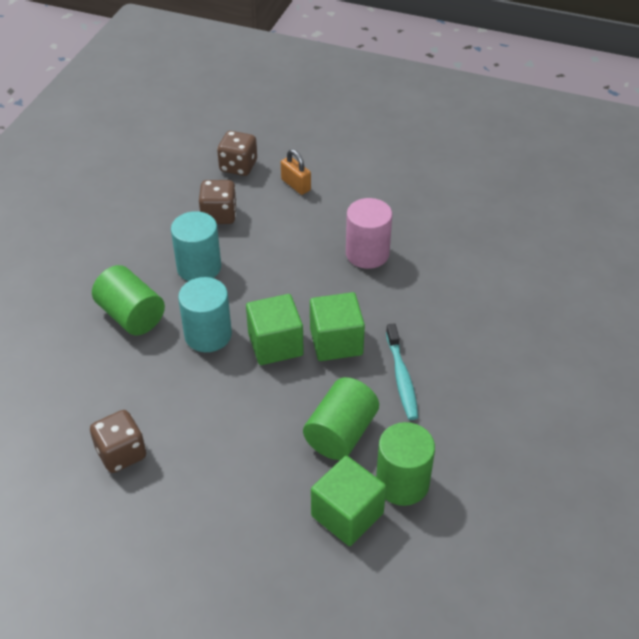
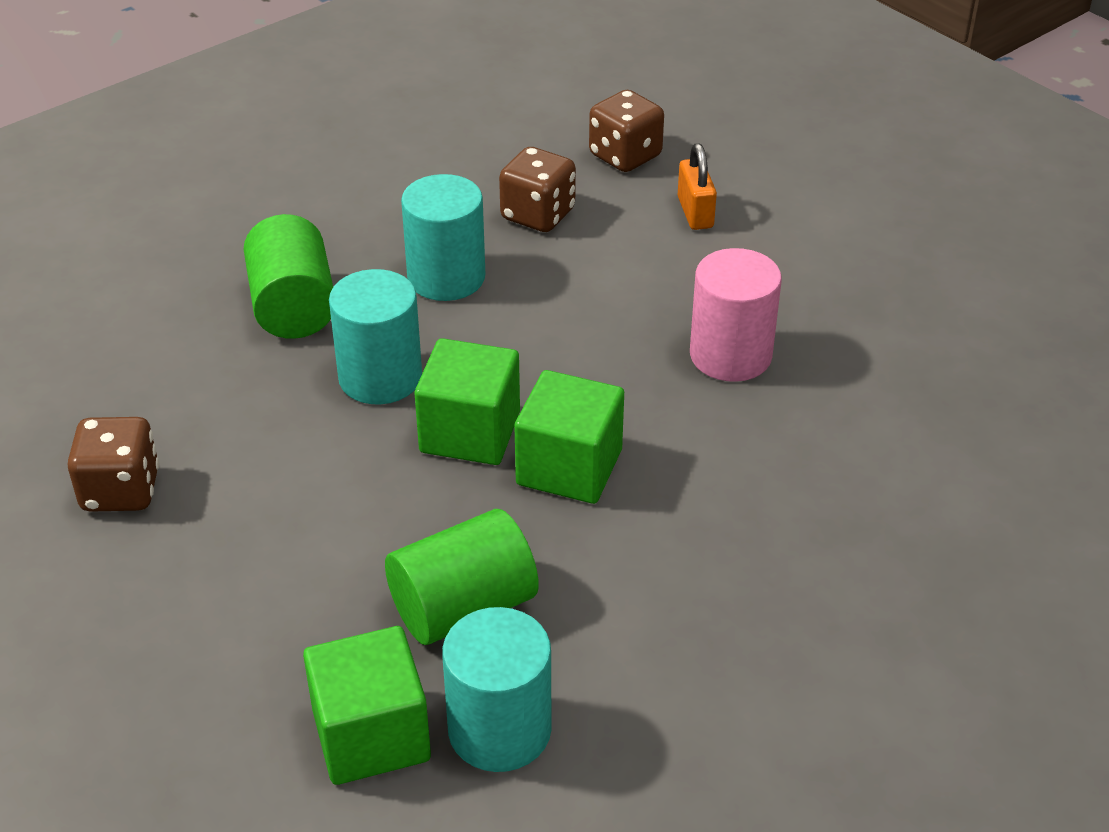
camera: 30 degrees right, 5 degrees down
green cylinder [376,422,435,506] -> turquoise cylinder [442,607,551,772]
turquoise toothbrush [386,323,418,420] -> none

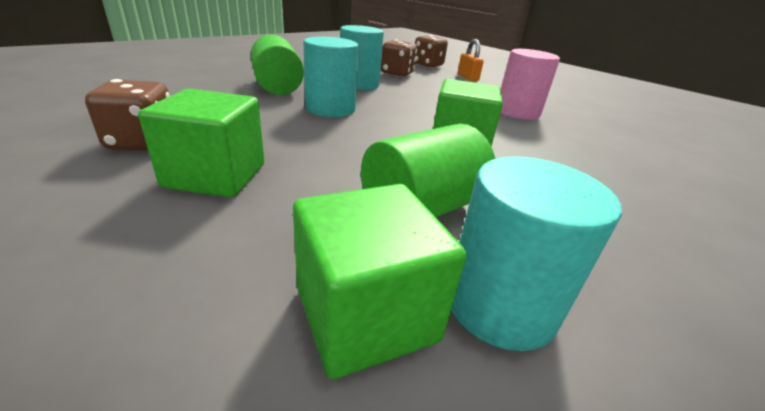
camera: 10 degrees left, 10 degrees down
green cube [415,338,520,465] -> green cube moved to [138,88,264,198]

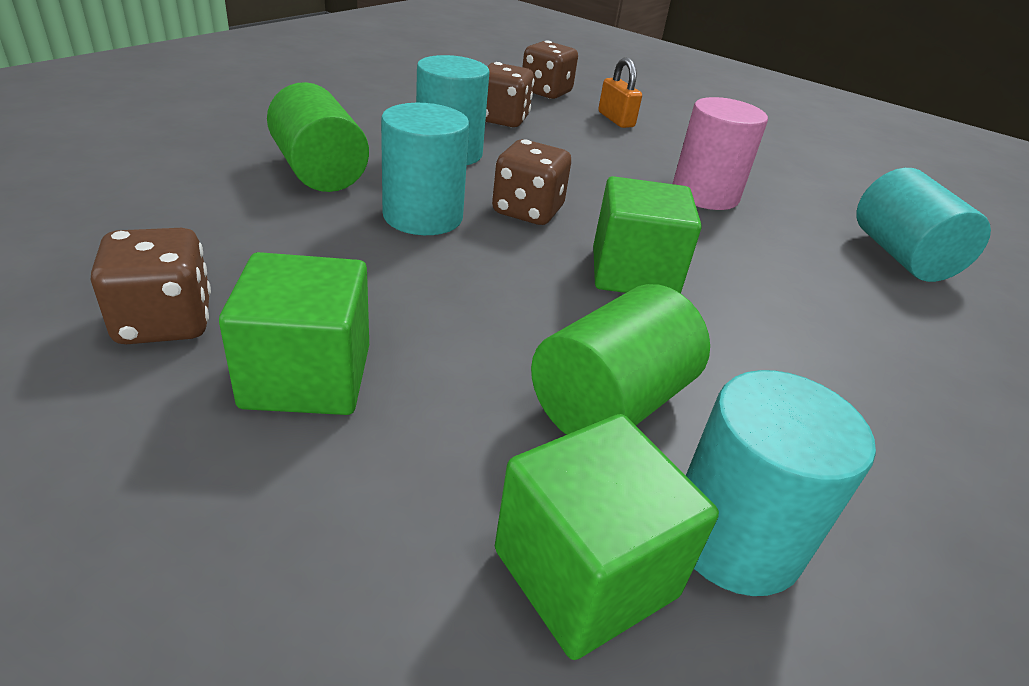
camera: 10 degrees left, 5 degrees up
none -> brown dice [492,139,571,225]
none -> turquoise cylinder [857,168,991,282]

